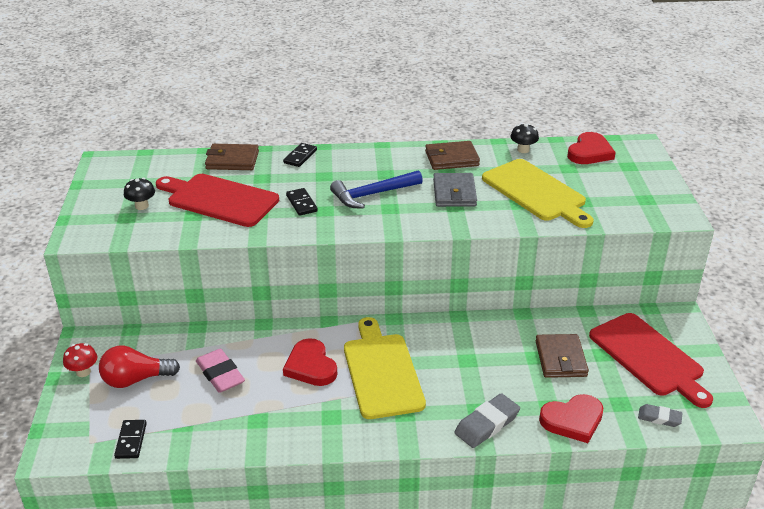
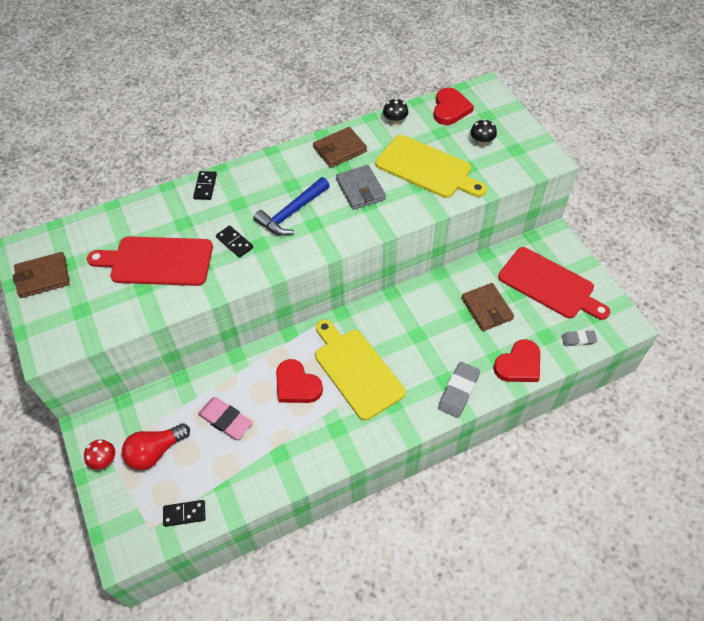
camera: 20 degrees left, 20 degrees up
black domino [114,420,147,459] -> black domino turned 75 degrees counterclockwise [163,500,205,527]
black mushroom [124,178,155,210] -> black mushroom moved to [470,119,497,147]
brown wallet [205,144,259,170] -> brown wallet moved to [13,252,70,298]

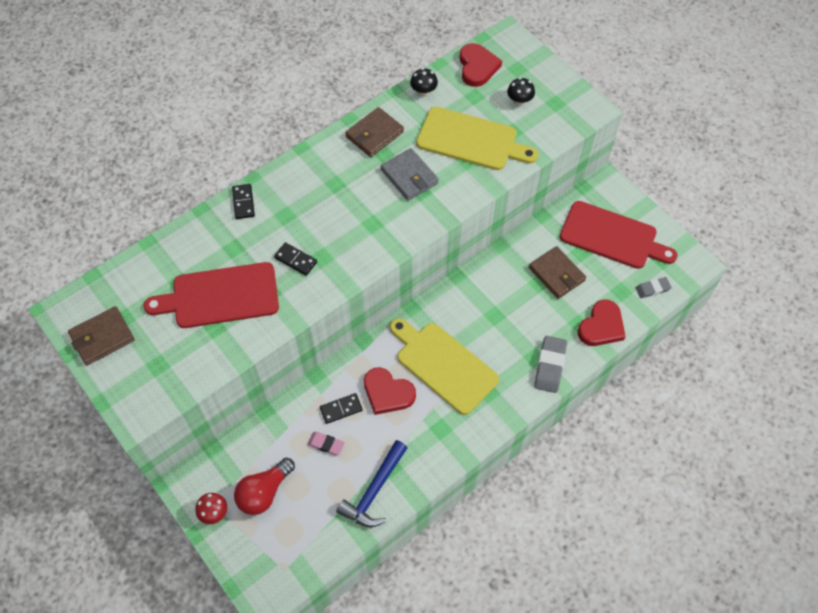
camera: 15 degrees left, 5 degrees up
black domino [163,500,205,527] -> black domino moved to [320,393,362,424]
pink eraser [198,397,253,440] -> pink eraser [307,432,345,455], size x0.61
blue hammer [253,177,330,235] -> blue hammer moved to [336,440,407,527]

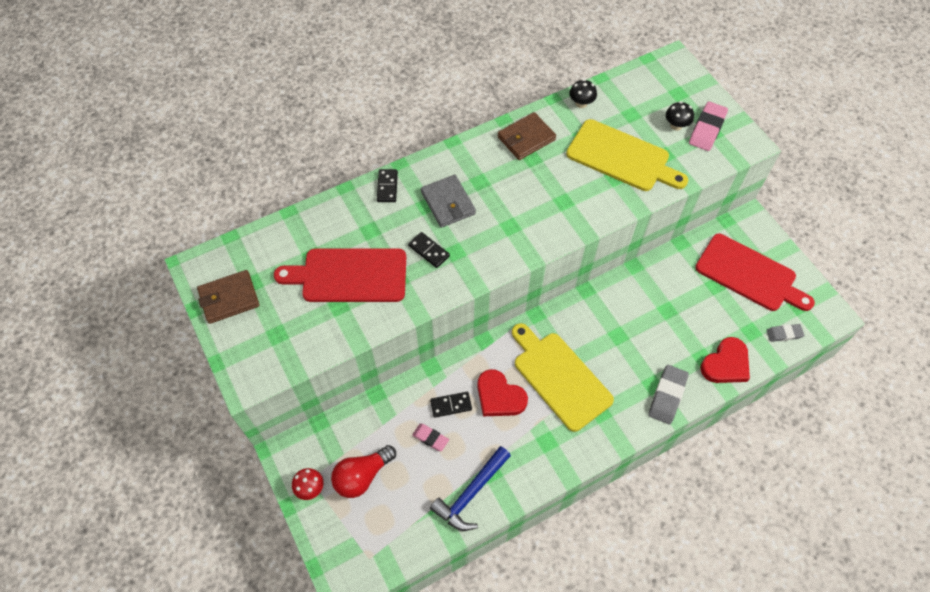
camera: 10 degrees right, 0 degrees up
grey wallet [381,148,439,201] -> grey wallet moved to [421,175,476,228]
red heart [460,43,502,87] -> none
brown wallet [529,246,586,299] -> none
none -> pink eraser [689,101,728,151]

